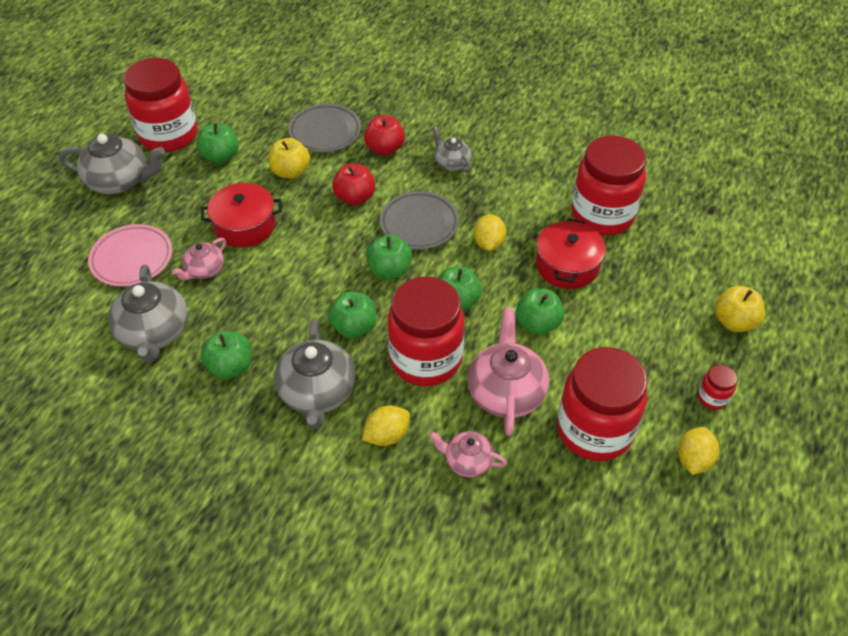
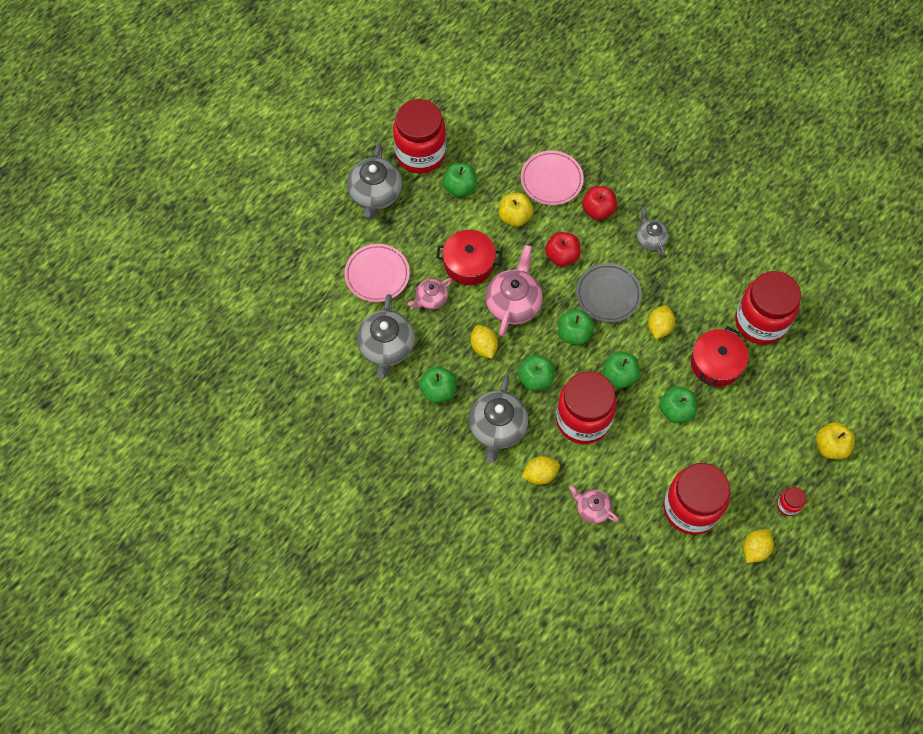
camera: 15 degrees right, 15 degrees up
grey teapot [59,134,165,194] -> grey teapot turned 75 degrees clockwise [347,143,402,220]
grey plate [288,104,361,152] -> pink plate [521,150,584,205]
pink teapot [468,307,549,436] -> pink teapot moved to [485,245,543,336]
none -> yellow lemon [471,325,498,359]

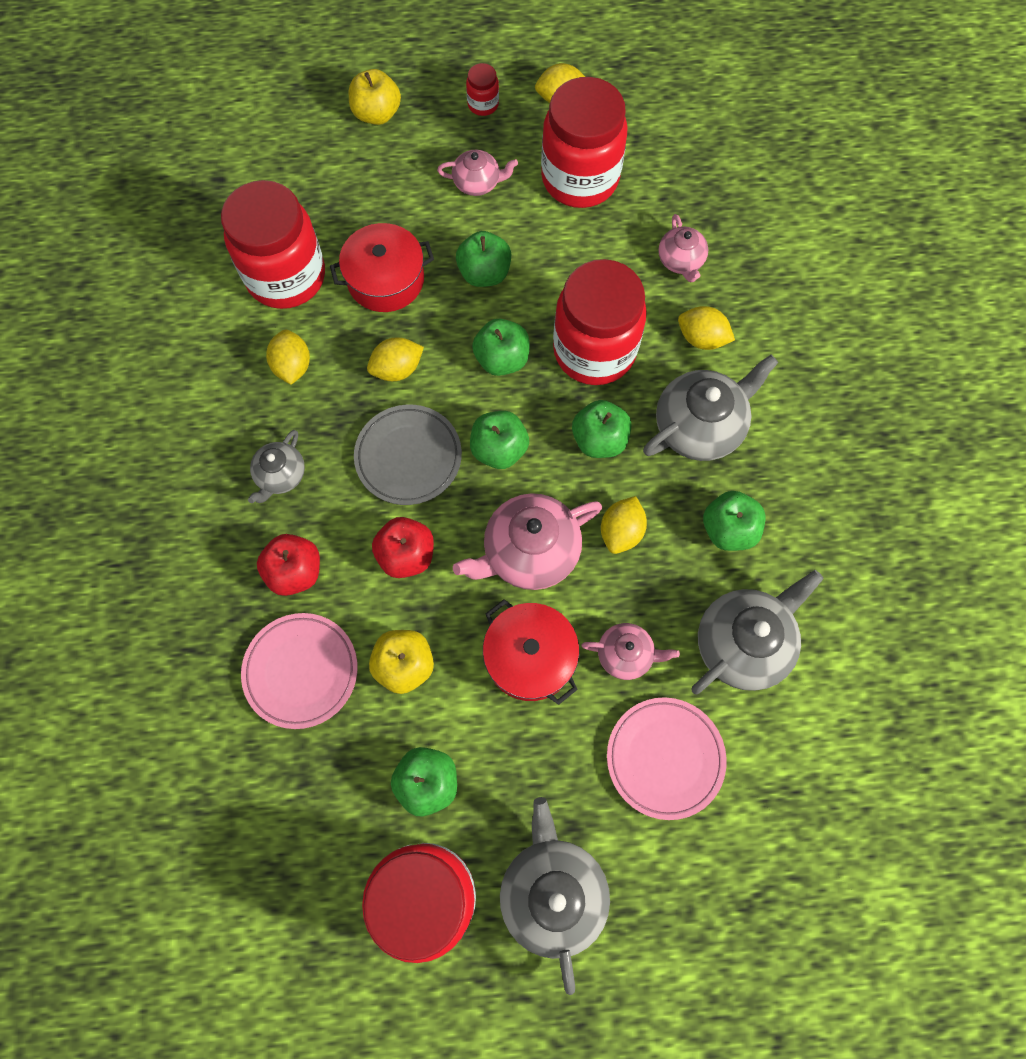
camera: 135 degrees left, 5 degrees up
grey teapot [347,143,402,220] -> grey teapot turned 60 degrees counterclockwise [500,797,610,995]
none -> yellow lemon [266,330,310,385]
none -> pink teapot [437,150,518,196]

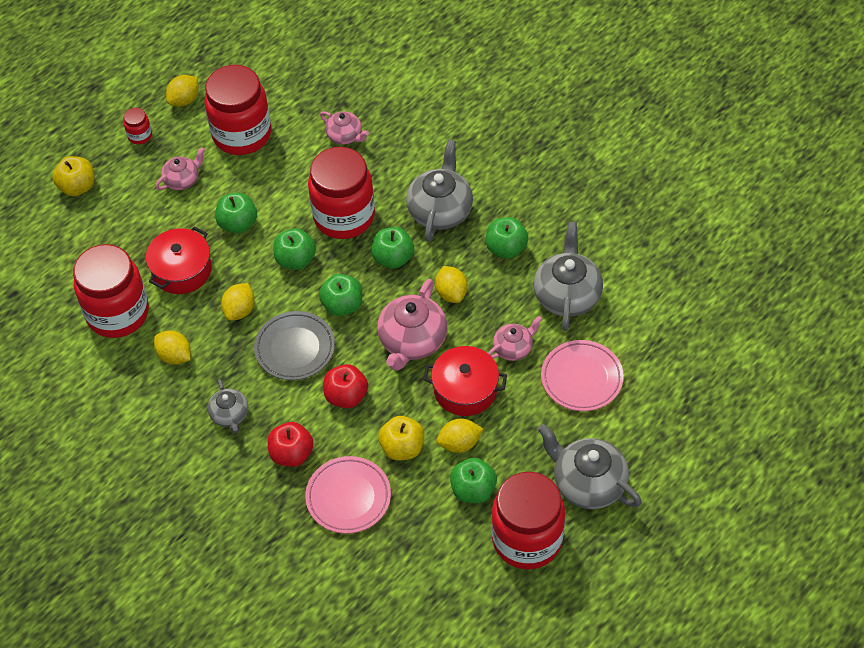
camera: 40 degrees left, 15 degrees down
yellow lemon [678,306,735,350] -> yellow lemon moved to [437,419,483,453]

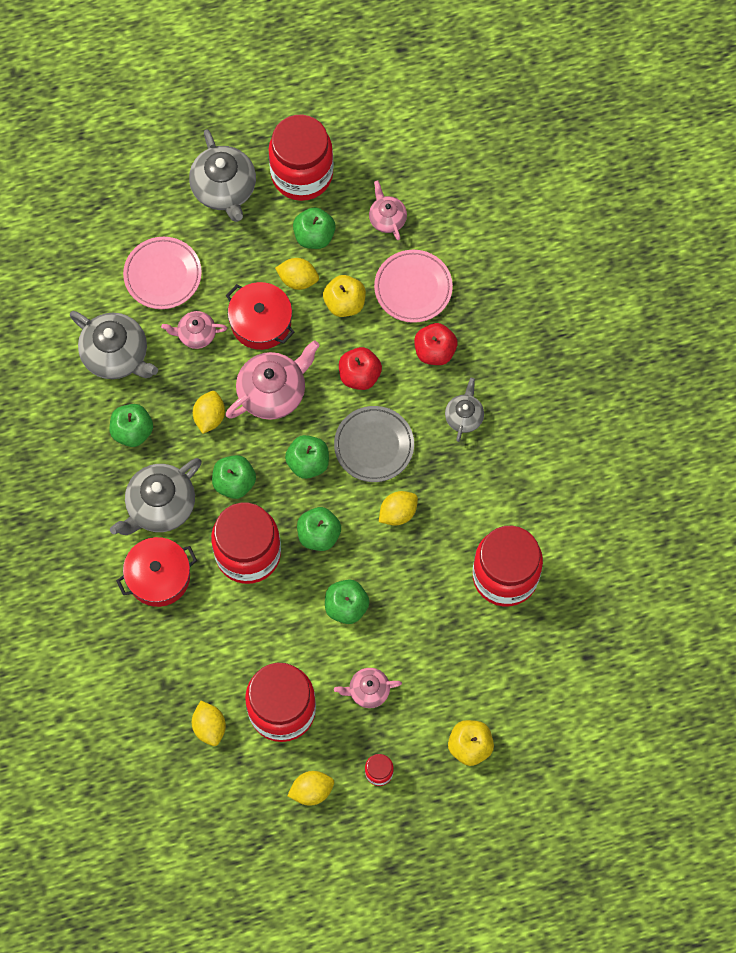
camera: 150 degrees left, 15 degrees up
red pot [146,226,212,294] -> red pot moved to [116,537,197,607]
yellow lemon [154,330,191,365] -> yellow lemon moved to [192,701,226,746]
pink teapot [320,111,369,144] -> pink teapot moved to [369,180,407,240]
grey teapot [534,222,603,331] -> grey teapot turned 90 degrees counterclockwise [70,311,158,379]

